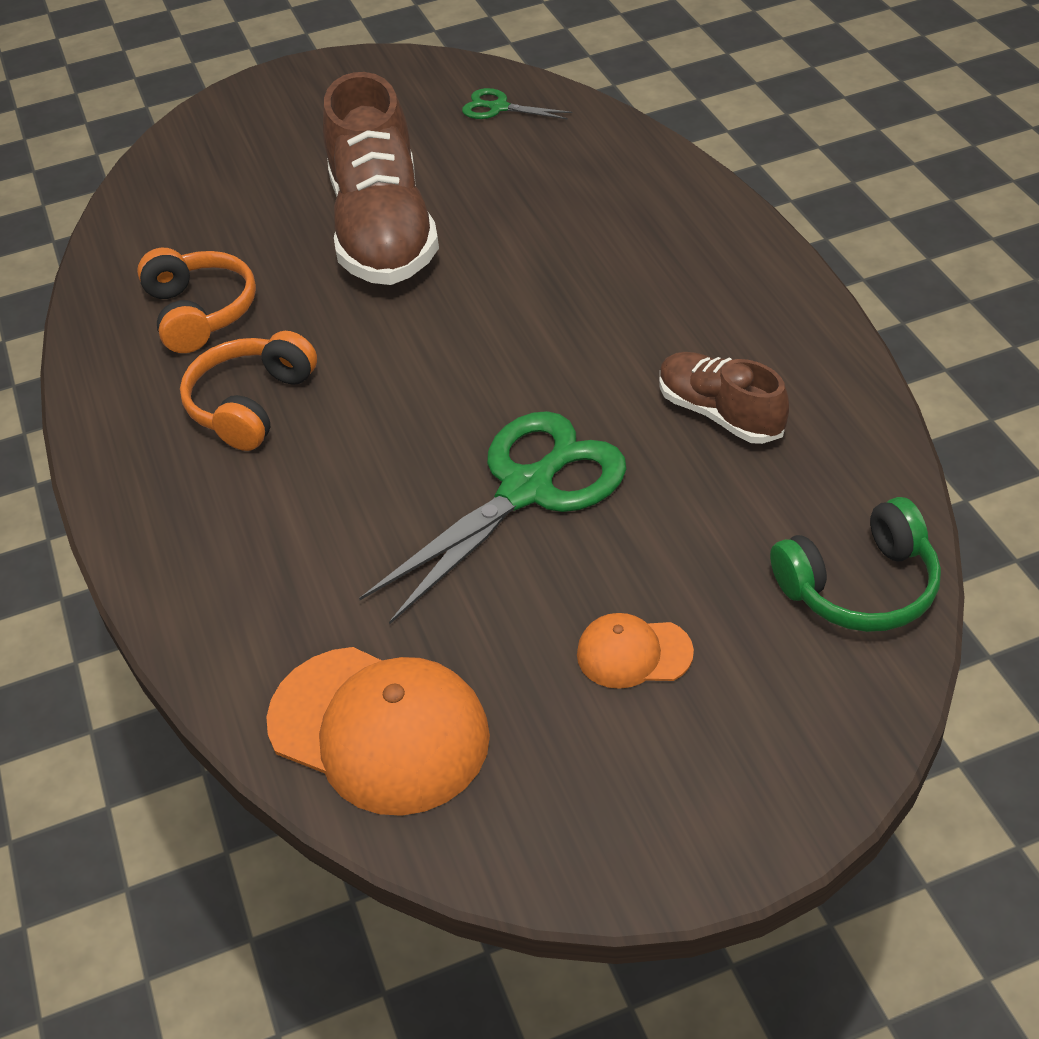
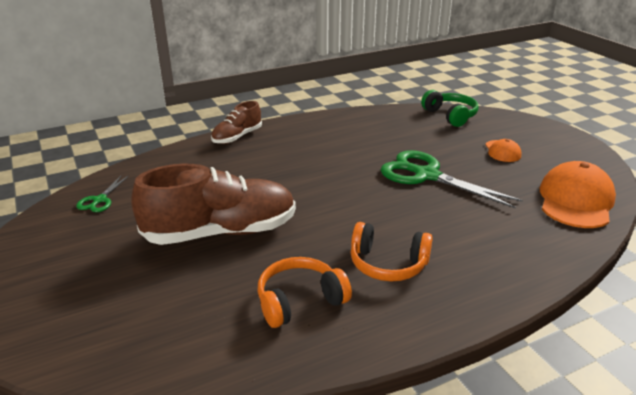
camera: 100 degrees left, 15 degrees down
brown shoe [660,352,789,444] -> brown shoe moved to [211,101,262,144]

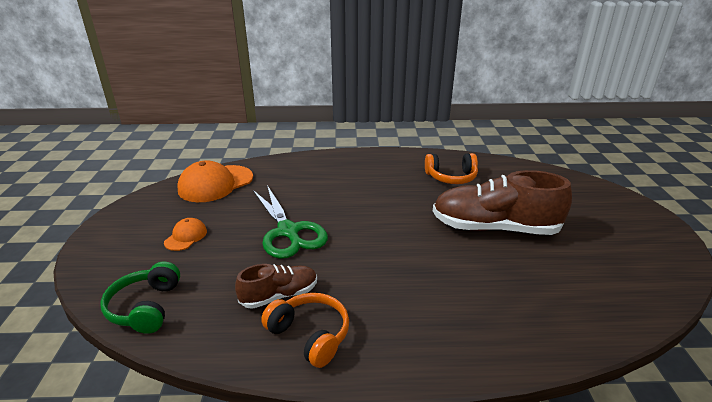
camera: 155 degrees left, 0 degrees up
green scissors [76,175,129,212] -> none
brown shoe [211,101,262,144] -> brown shoe moved to [235,264,317,309]
orange headphones [351,222,433,281] -> orange headphones moved to [261,293,349,368]

